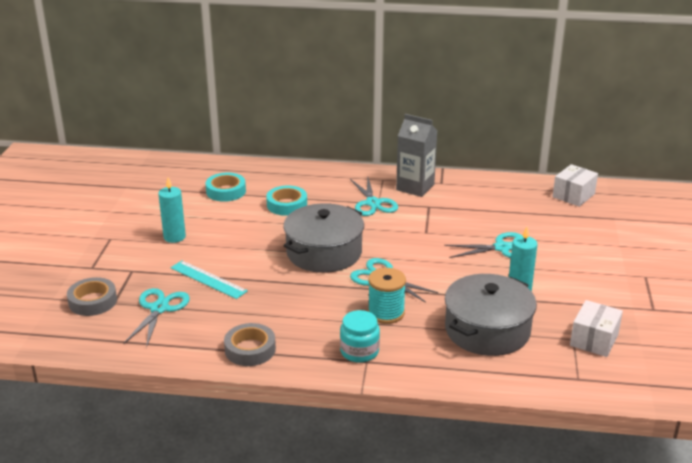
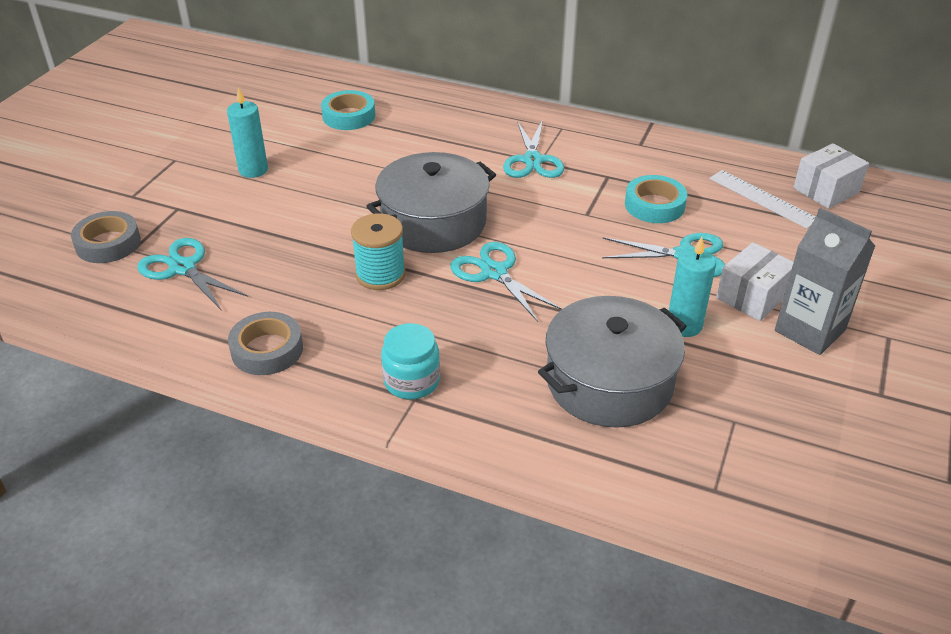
camera: 15 degrees right, 10 degrees up
turquoise scissors [123,288,190,348] -> turquoise scissors turned 75 degrees counterclockwise [137,238,248,311]
turquoise ruler [171,260,248,299] -> none
turquoise tape [266,185,307,216] -> turquoise tape moved to [625,175,687,223]
turquoise spool [368,268,406,324] -> turquoise spool moved to [351,213,406,290]
grey carton [396,114,437,197] -> grey carton moved to [775,207,875,355]
white box [570,300,623,357] -> white box moved to [716,242,794,321]
none -> white ruler [709,170,816,229]

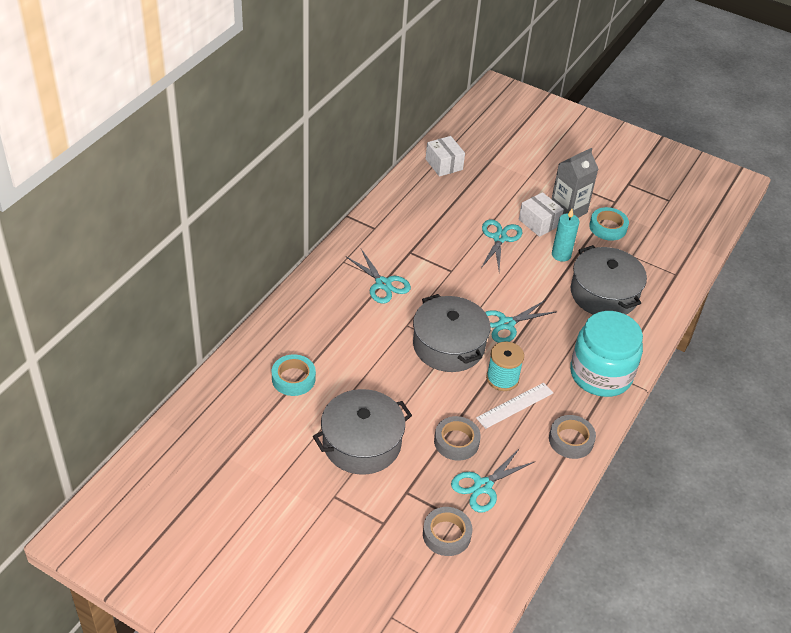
camera: 85 degrees left, 5 degrees up
turquoise candle [227,87,268,178] -> grey pot [313,389,412,475]
turquoise jar [381,323,440,399] -> turquoise jar [570,311,643,397], size x1.96
turquoise scissors [503,119,564,178] -> turquoise scissors turned 45 degrees clockwise [345,249,411,304]
turquoise tape [625,175,687,223] -> turquoise tape moved to [589,207,629,241]
white ruler [709,170,816,229] -> white ruler moved to [476,383,553,429]
none -> grey tape [434,416,481,461]

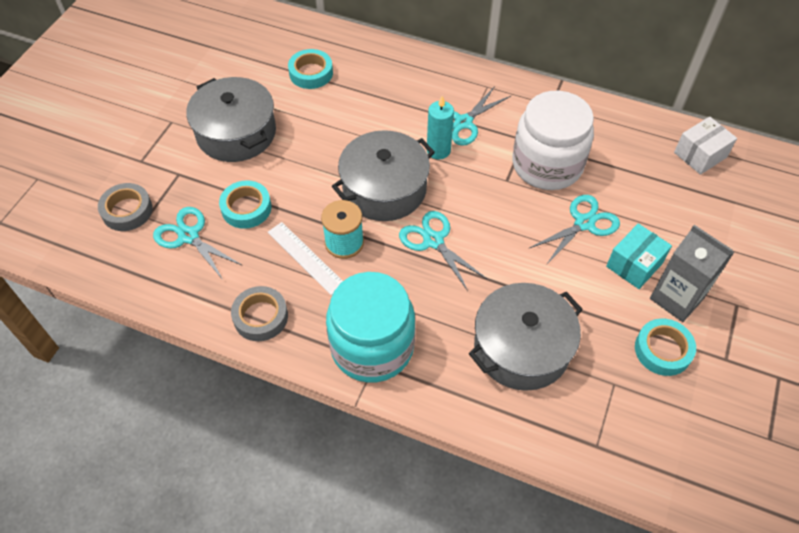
camera: 85 degrees right, 10 degrees up
grey tape [434,416,481,461] -> turquoise tape [219,180,271,229]
turquoise scissors [481,219,523,270] -> turquoise scissors turned 45 degrees counterclockwise [530,195,620,265]
white box [519,192,564,237] -> turquoise box [606,223,672,289]
turquoise candle [552,209,579,262] -> turquoise candle moved to [427,96,454,159]
none -> white jar [512,91,594,190]

